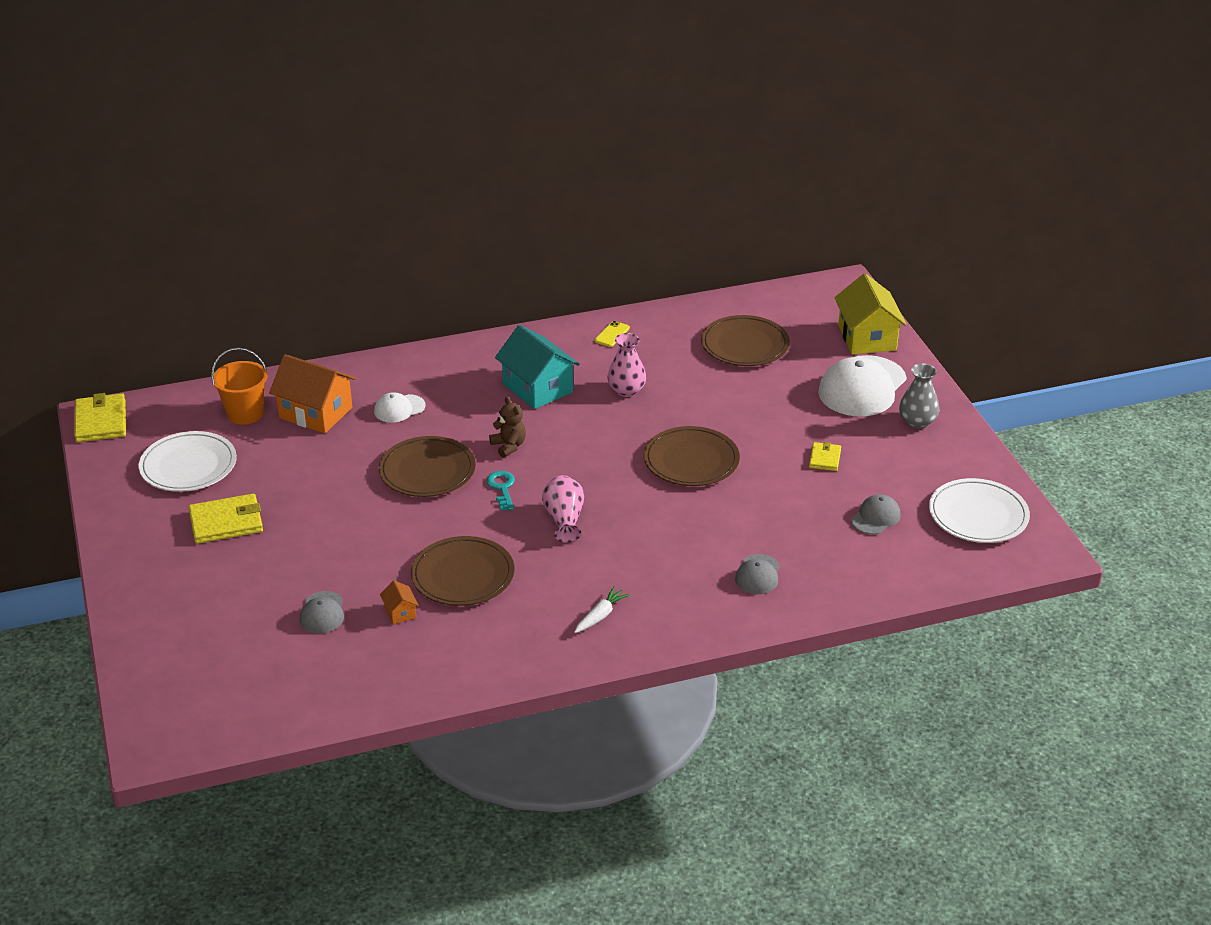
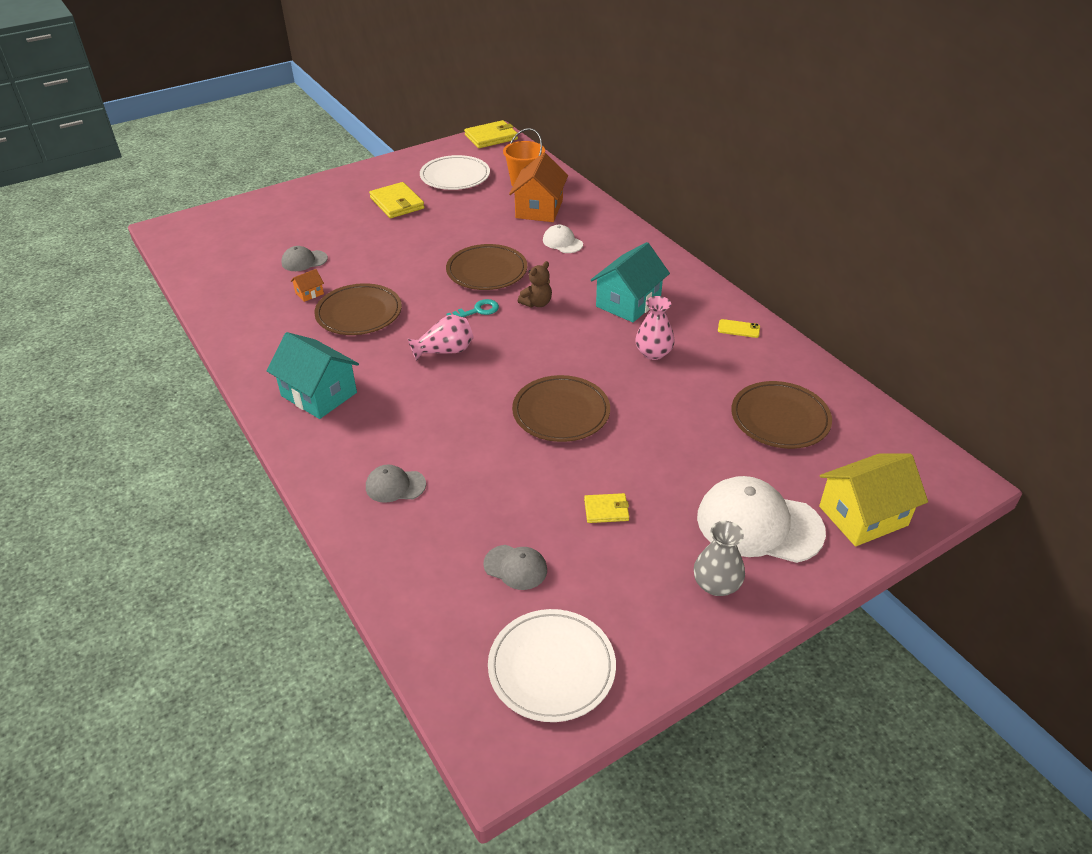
camera: 75 degrees right, 5 degrees up
white carrot [574,587,630,633] -> turquoise house [267,332,359,419]

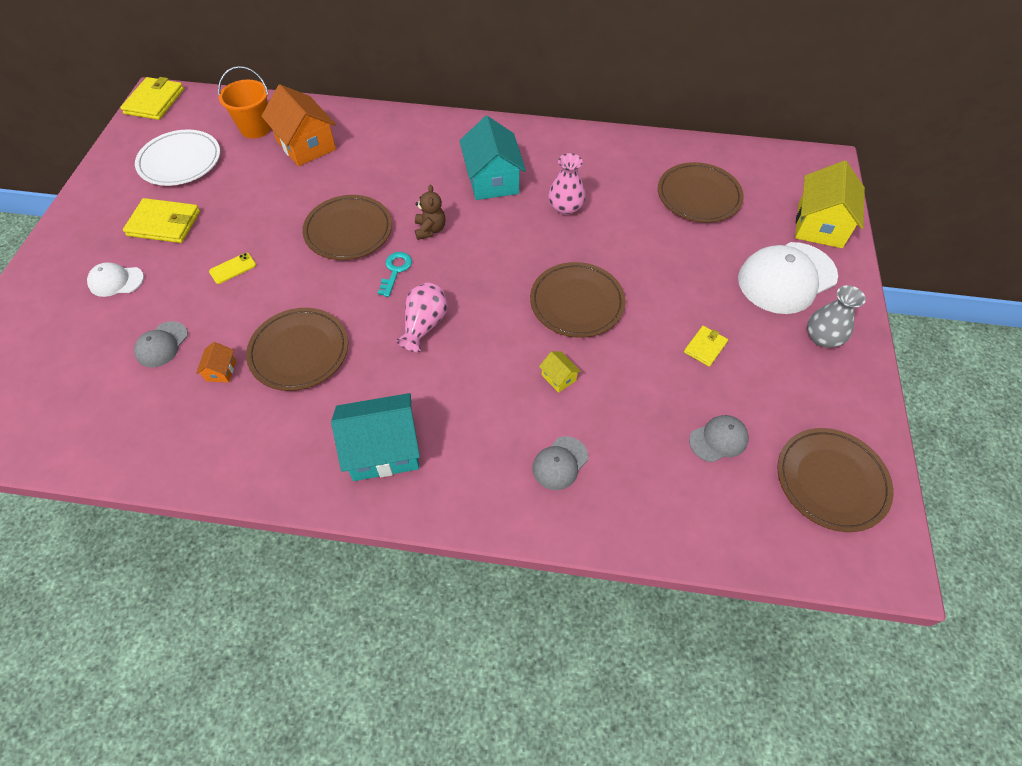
camera: 50 degrees left, 15 degrees up
white plate [488,609,616,722] -> brown plate [777,428,893,532]
white cap [543,225,583,253] -> white cap moved to [87,262,144,297]
yellow phone [718,319,760,338] -> yellow phone moved to [209,253,256,284]
none -> yellow house [539,351,581,393]

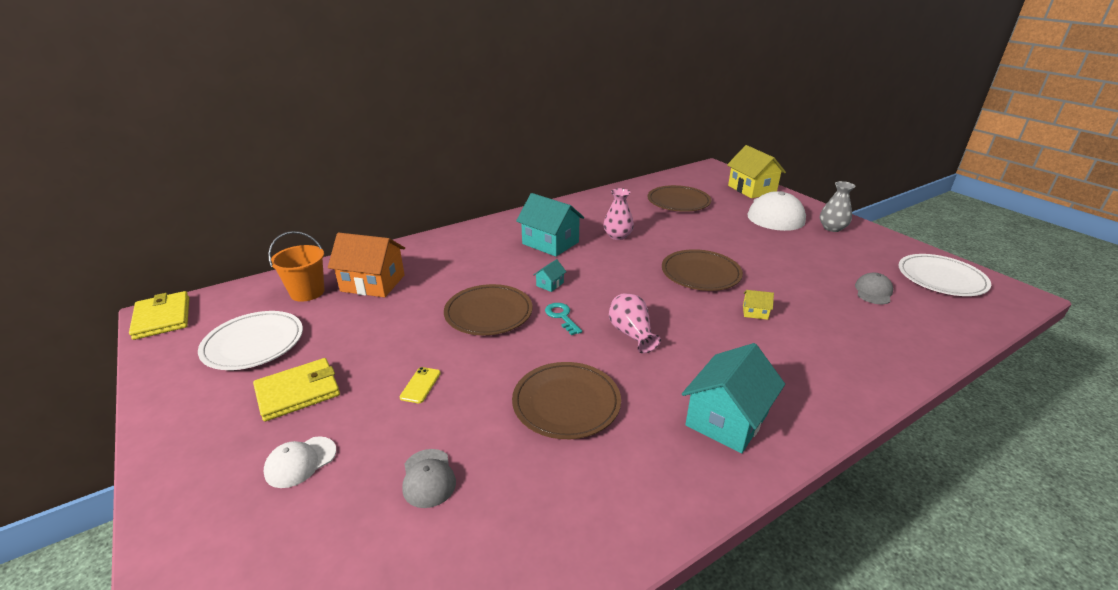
camera: 40 degrees left, 25 degrees down
orange house [196,342,236,382] -> none
brown teddy bear [415,185,446,240] -> turquoise house [533,259,566,292]
grey cap [532,436,588,490] -> none
yellow wallet [684,326,728,367] -> none
brown plate [777,428,893,532] -> white plate [898,254,991,296]

